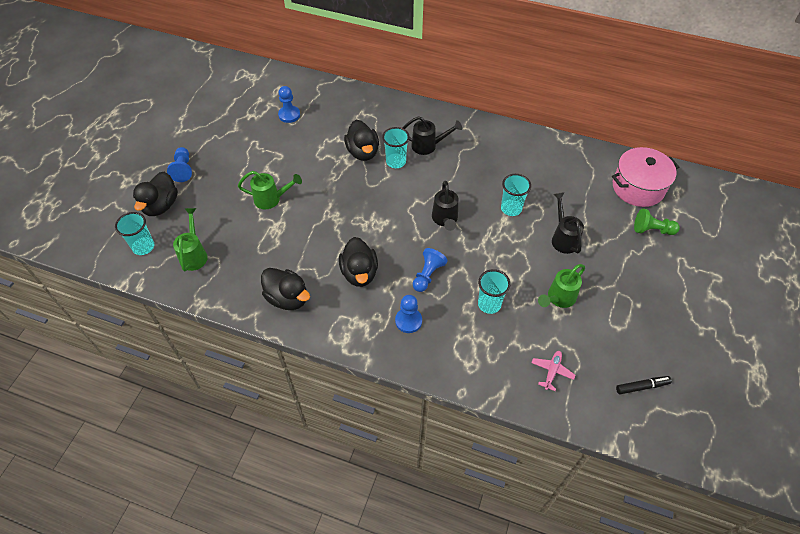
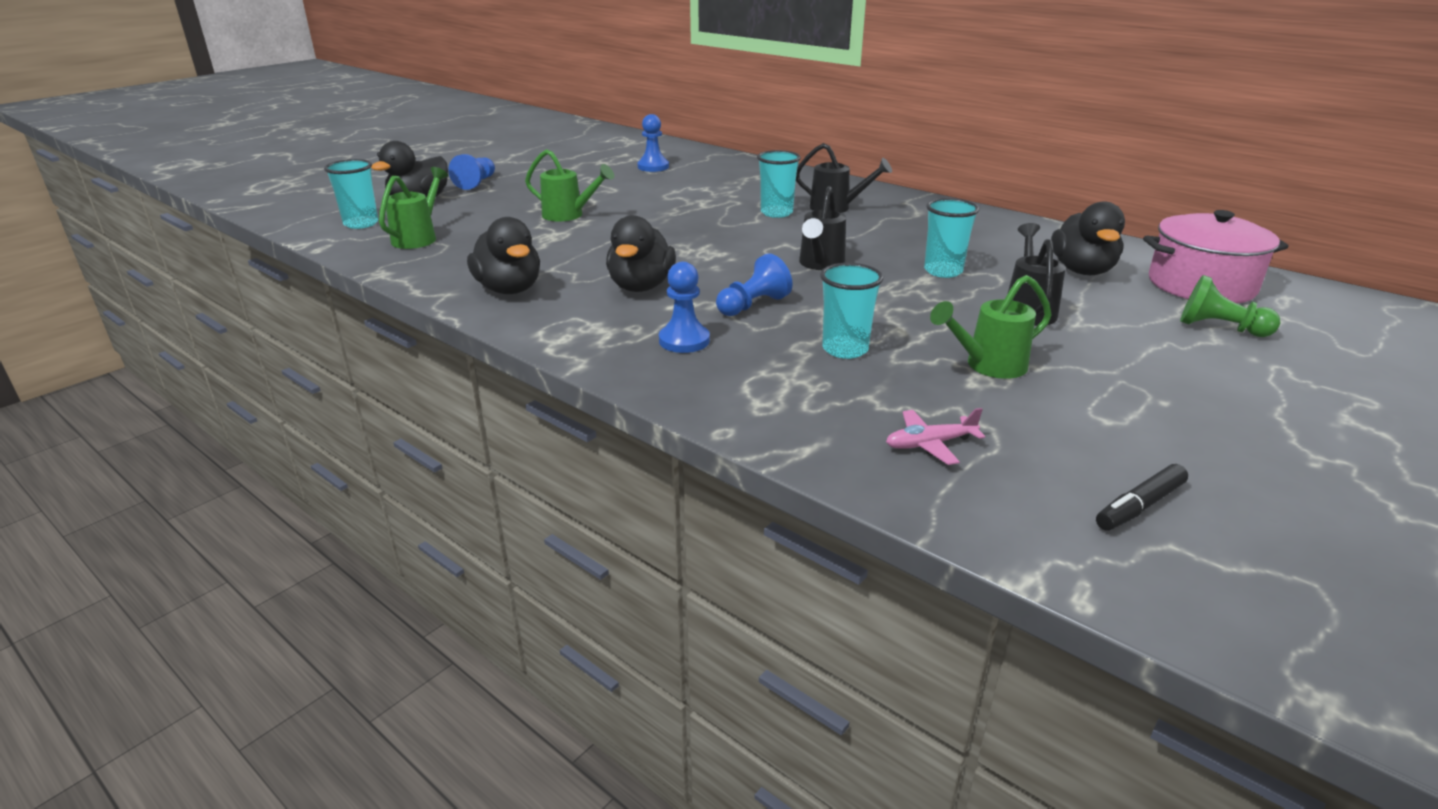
camera: 20 degrees right, 25 degrees down
black duck [344,120,379,161] -> black duck moved to [1051,201,1125,275]
pink plane [531,351,575,391] -> pink plane turned 150 degrees counterclockwise [886,408,985,465]
black marker [616,376,672,394] -> black marker turned 135 degrees clockwise [1096,464,1188,530]

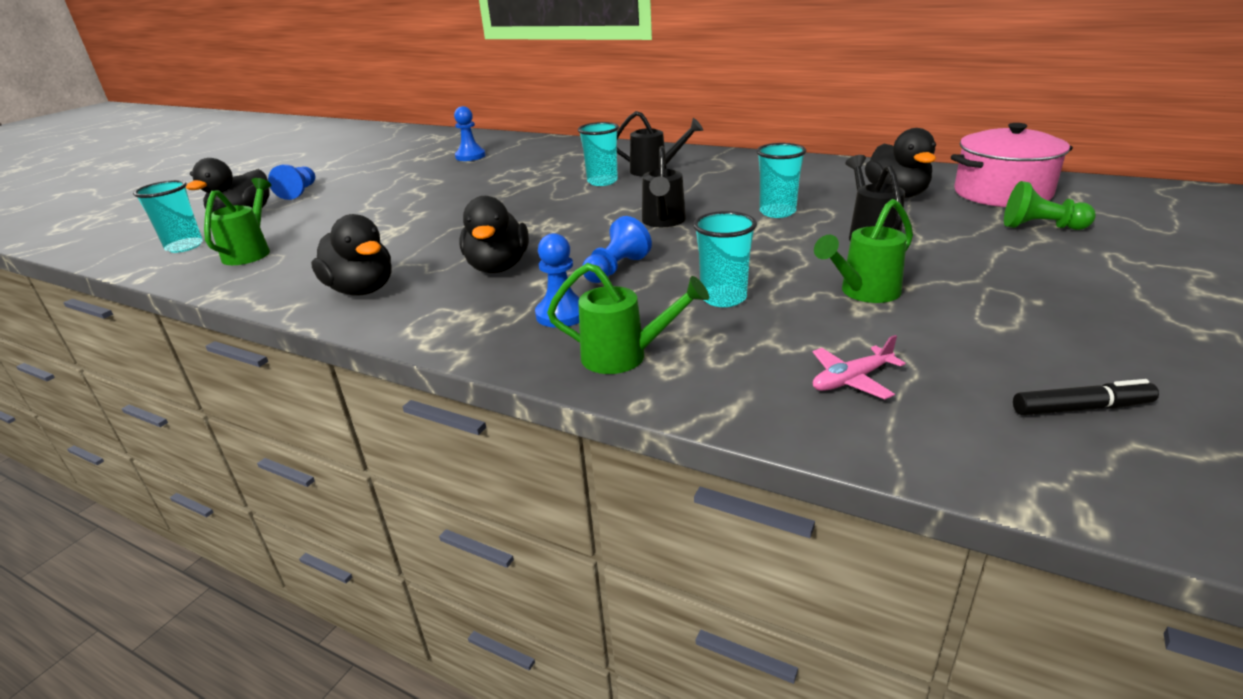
camera: 10 degrees left, 0 degrees up
green watering can [525,149,614,222] -> green watering can moved to [547,263,709,374]
black marker [1096,464,1188,530] -> black marker turned 135 degrees counterclockwise [1013,379,1159,415]

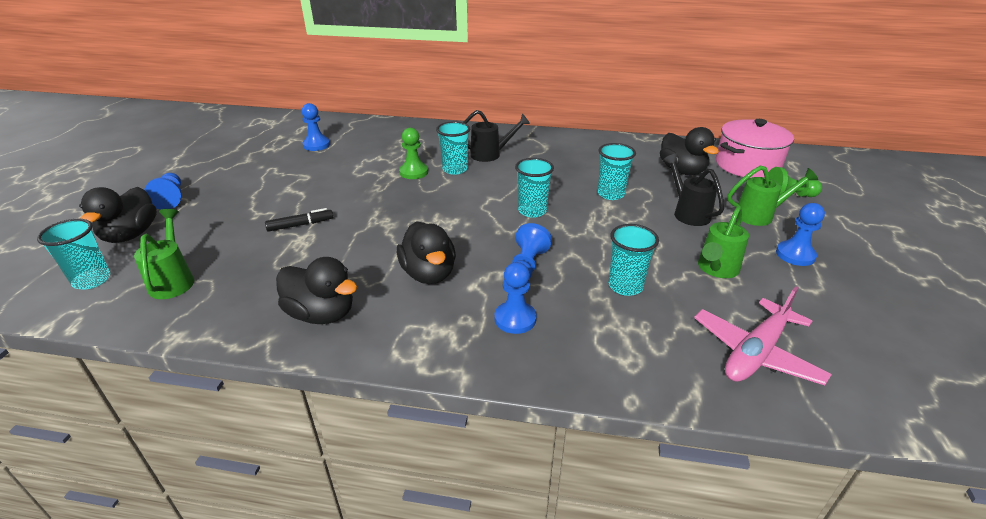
camera: 20 degrees left, 5 degrees up
green watering can [547,263,709,374] -> green watering can moved to [727,165,818,226]
black watering can [642,146,686,227] -> turquoise cup [515,158,554,218]
pink plane [813,335,906,399] -> pink plane [694,286,832,385], size x1.86
black marker [1013,379,1159,415] -> black marker moved to [265,208,333,232]
none -> green pawn [399,128,428,179]
none -> blue pawn [776,203,825,266]

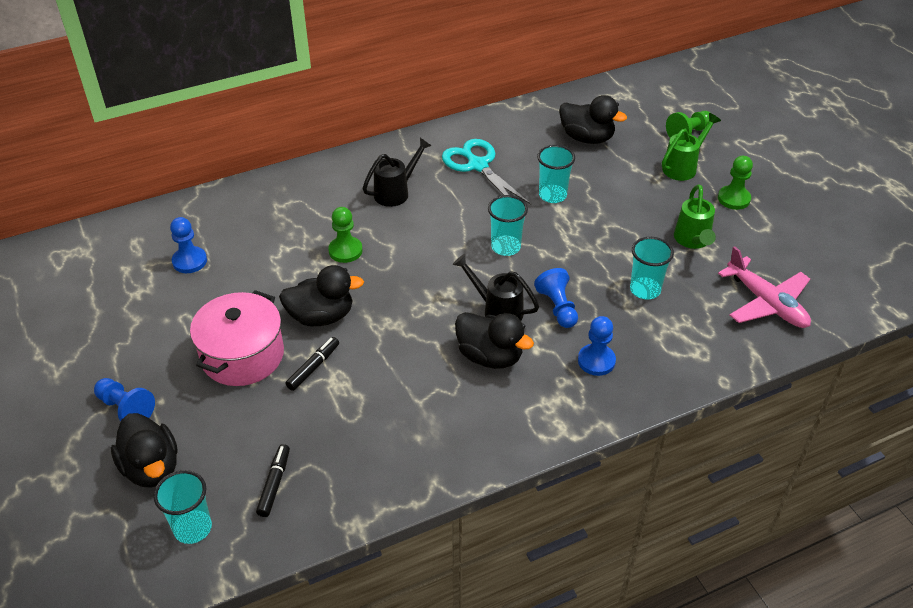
camera: 35 degrees left, 10 degrees up
green watering can [134,209,194,299] -> black marker [256,444,290,517]
black duck [276,257,357,324] -> black duck moved to [279,265,364,326]
turquoise cup [436,121,470,175] -> none
black watering can [663,153,724,226] -> black watering can moved to [453,254,539,321]
pink plane [694,286,832,385] -> pink plane turned 45 degrees counterclockwise [718,246,811,328]
pink pot [716,119,794,178] -> pink pot moved to [190,290,284,386]
blue pawn [776,203,825,266] -> green pawn [718,156,753,210]
none -> turquoise scissors [442,139,531,205]

